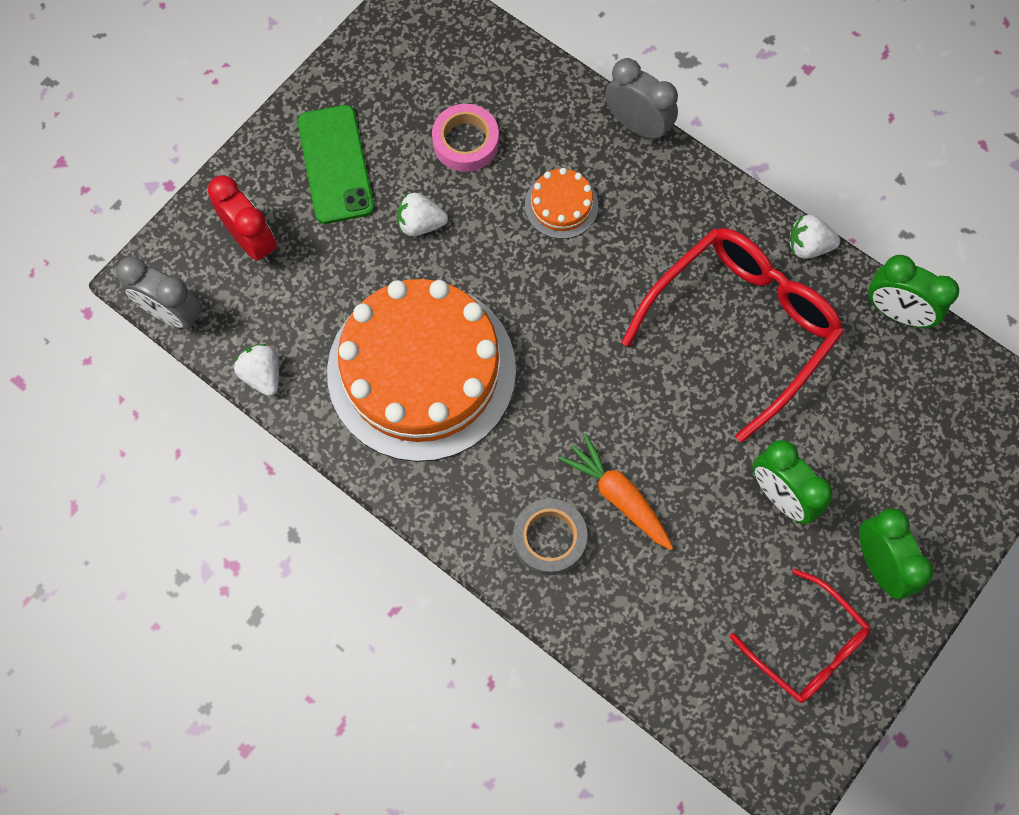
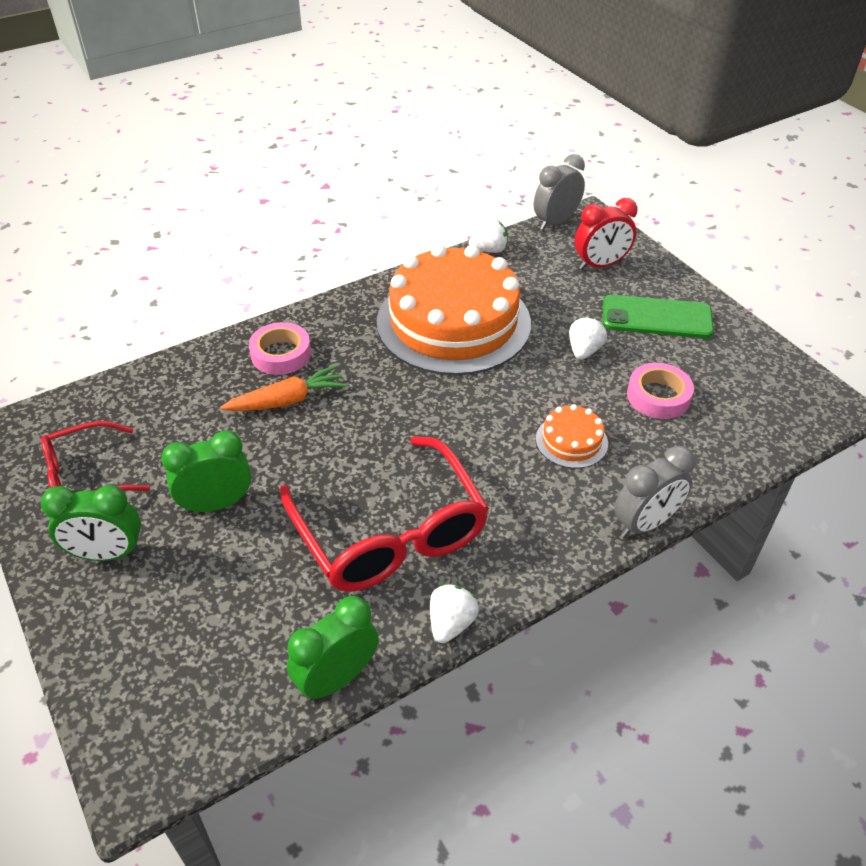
camera: 110 degrees right, 25 degrees down
grey tape [513,498,587,575] -> pink tape [249,322,311,375]

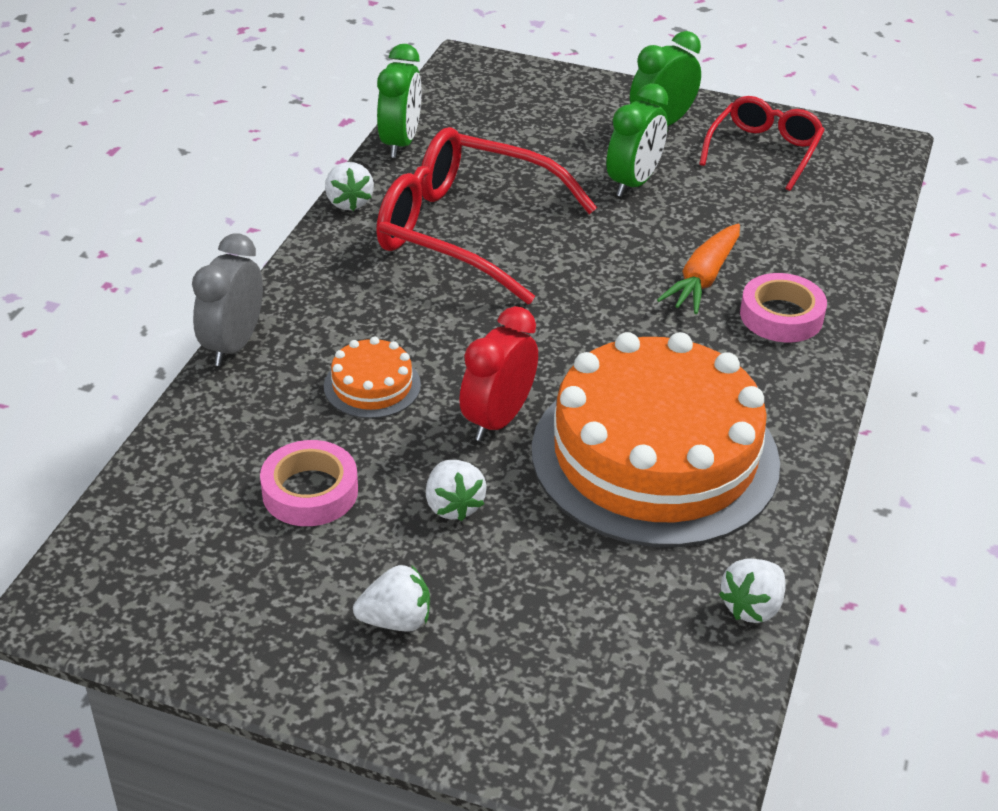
camera: 140 degrees right, 5 degrees down
grey clock [534,154,585,230] -> none
red clock [574,198,638,270] -> red clock moved to [459,306,538,441]
green phone [603,295,714,338] -> white strawberry [353,565,430,631]

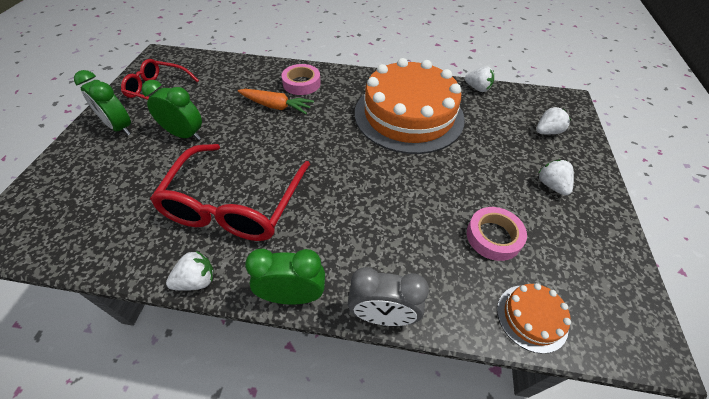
camera: 100 degrees left, 10 degrees up
orange cake [324,337,421,419] -> orange cake moved to [497,283,571,354]
green clock [377,44,422,158] -> green clock moved to [245,248,325,305]
white strawberry [426,460,487,521] -> white strawberry moved to [536,107,571,134]
red clock [459,306,538,441] -> none

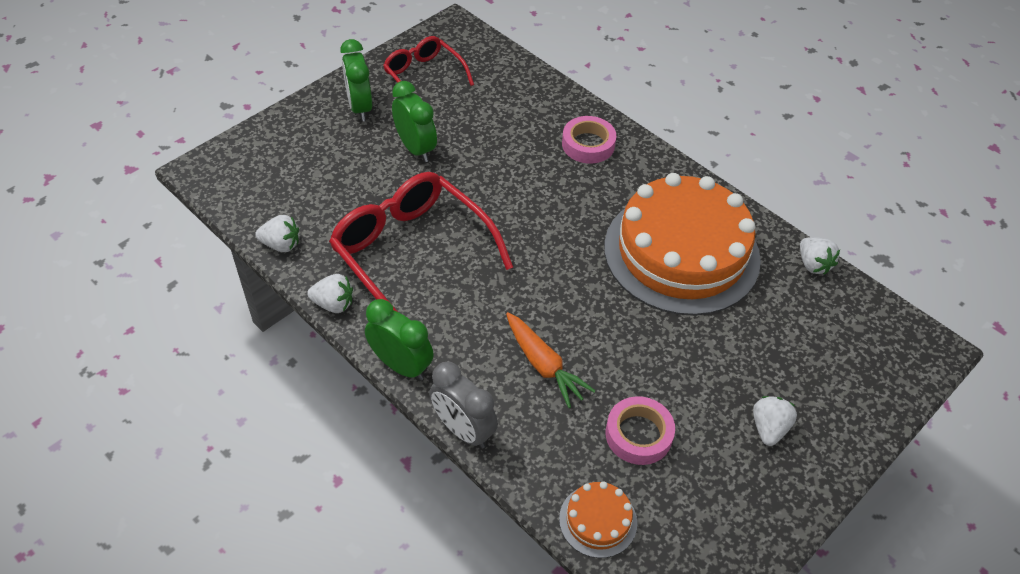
camera: 35 degrees right, 0 degrees up
red glasses [150,144,310,241] -> red glasses turned 90 degrees clockwise [329,172,513,312]
orange carrot [238,89,314,114] -> orange carrot moved to [506,312,595,408]
white strawberry [536,107,571,134] -> white strawberry moved to [255,215,299,252]

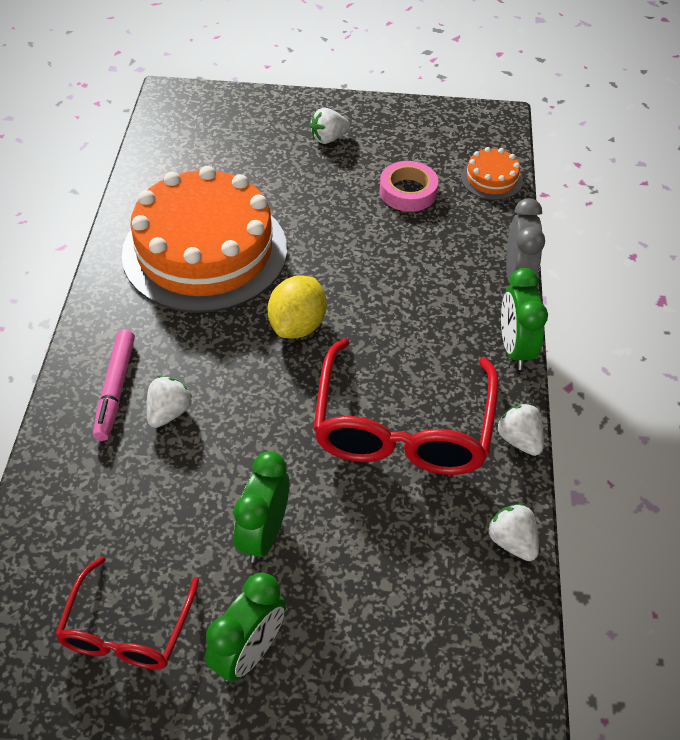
camera: 130 degrees left, 0 degrees up
orange carrot [506,312,595,408] -> none
pink tape [562,116,616,164] -> pink marker [93,329,135,441]
white strawberry [800,237,840,275] -> white strawberry moved to [147,376,192,428]
none -> yellow lemon [268,275,327,338]

